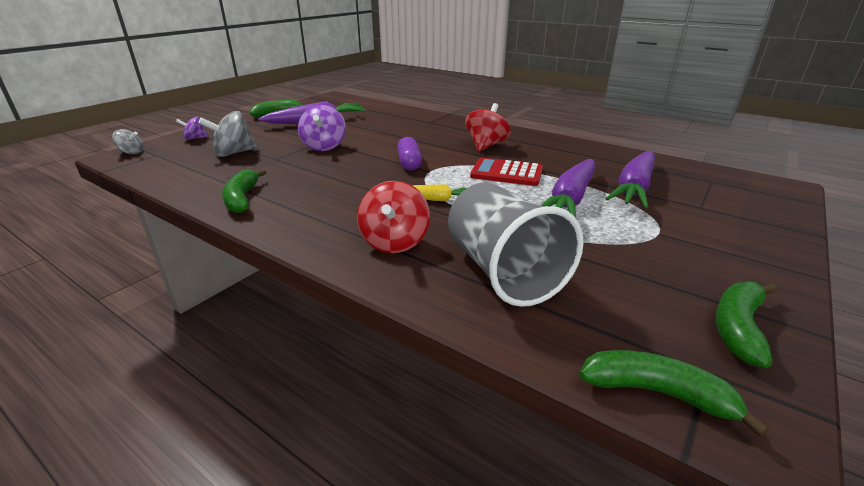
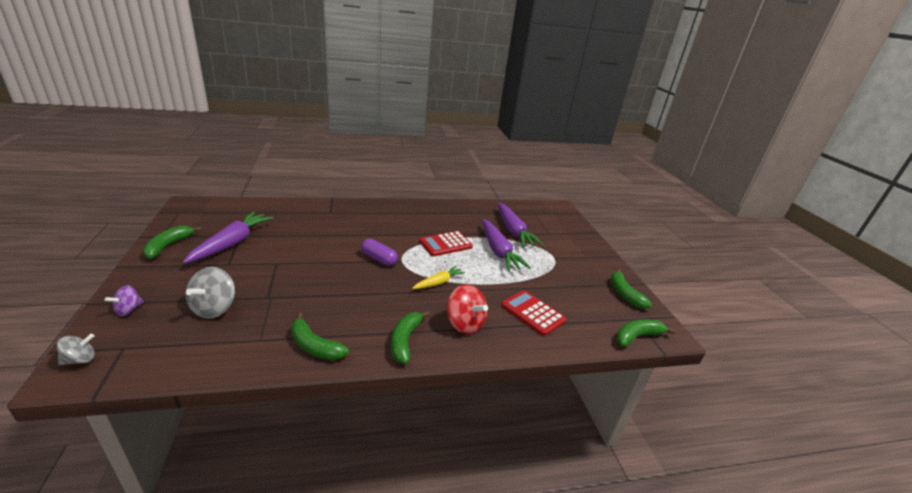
camera: 50 degrees left, 0 degrees up
purple spinning top [298,105,346,151] -> none
grey cup [448,182,584,307] -> red calculator [501,290,566,336]
red spinning top [465,103,511,151] -> none
none -> green banana [391,310,430,364]

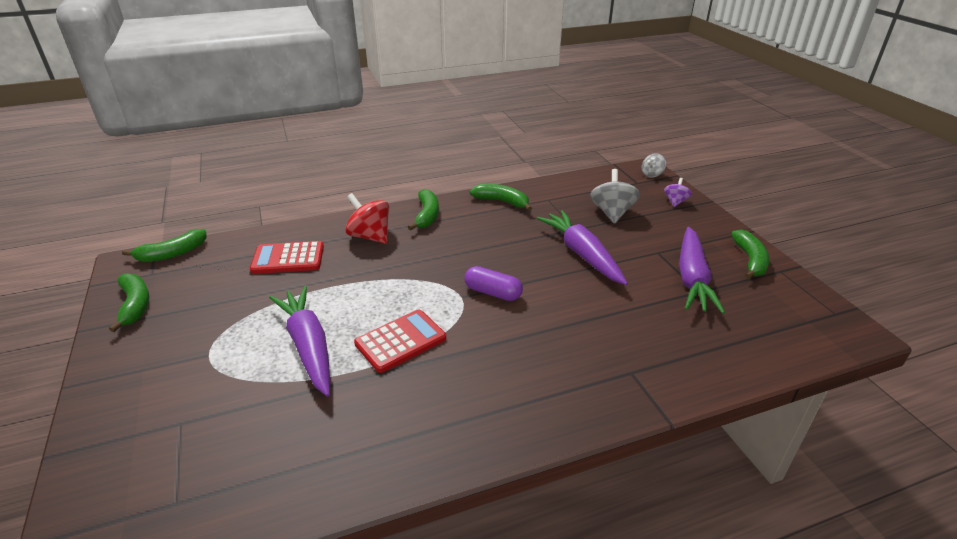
camera: 175 degrees right, 5 degrees up
yellow carrot [412,266,465,289] -> none
purple carrot [498,203,543,247] -> purple carrot moved to [537,210,628,285]
red calculator [501,290,566,336] -> red calculator turned 135 degrees clockwise [250,241,324,274]

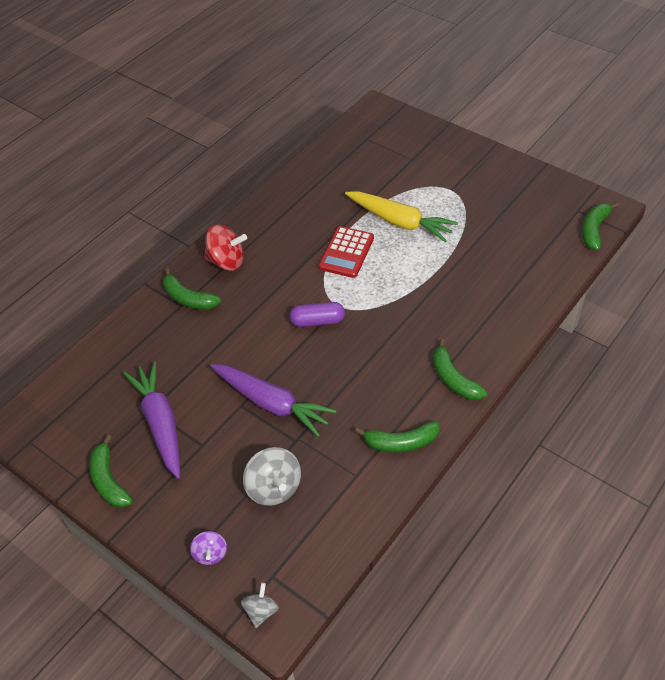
camera: 150 degrees right, 15 degrees up
green banana [109,273,150,332] -> green banana moved to [163,268,221,310]
red calculator [250,241,324,274] -> none
purple carrot [269,286,330,397] -> yellow carrot [345,191,458,242]
red spinning top [345,193,389,244] -> red spinning top moved to [204,225,247,271]

